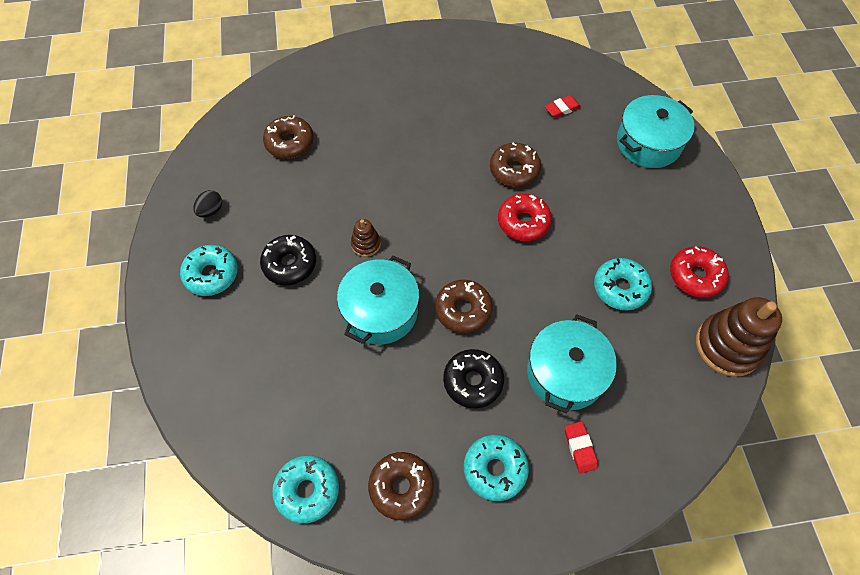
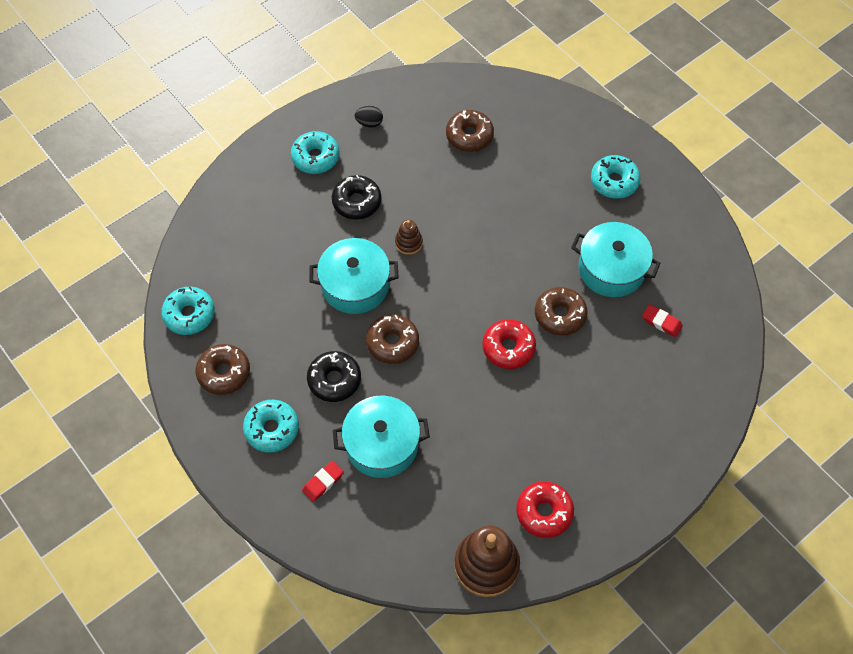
camera: 60 degrees right, 0 degrees up
turquoise donut [594,258,652,310] -> turquoise donut moved to [591,155,641,199]
turquoise pot [617,95,695,168] -> turquoise pot moved to [571,222,660,297]

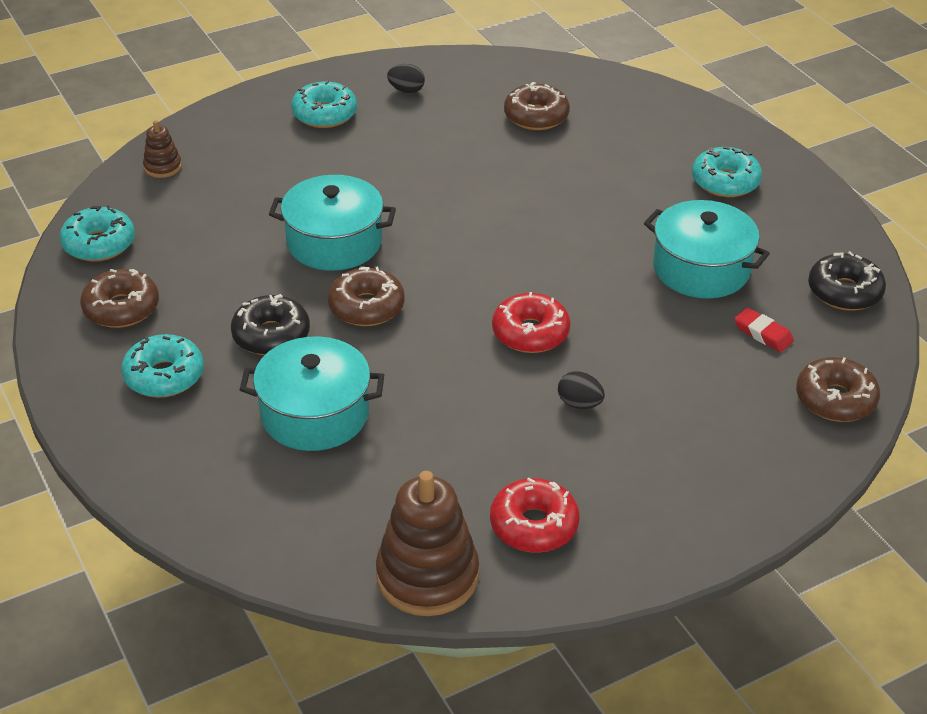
camera: 10 degrees right, 20 degrees down
red eraser [302,461,344,502] -> none
black donut [332,175,381,220] -> black donut moved to [808,251,886,311]
brown stacking toy [395,220,423,255] -> brown stacking toy moved to [143,120,182,178]
brown donut [535,287,588,335] -> brown donut moved to [796,357,880,422]
none -> black egg [558,371,605,409]

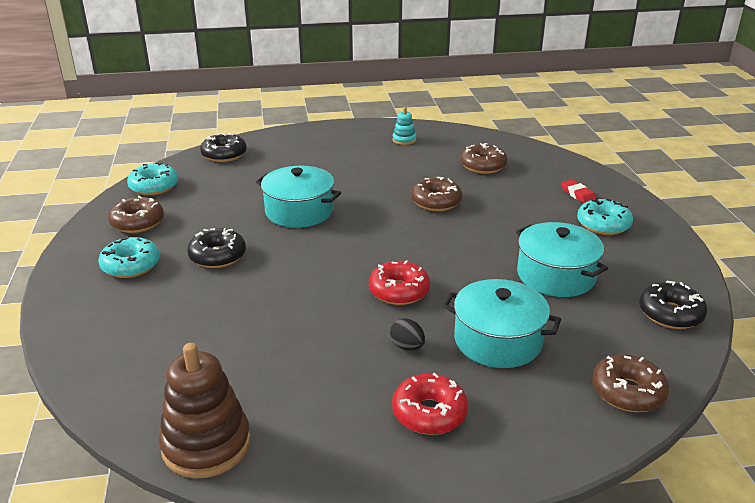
camera: 20 degrees right, 10 degrees down
brown stacking toy [143,120,182,178] -> black donut [200,133,247,162]
turquoise pot [240,336,384,451] -> turquoise pot moved to [443,279,561,368]
turquoise donut [291,80,357,128] -> none
brown donut [328,267,405,326] -> brown donut moved to [411,177,462,211]
black egg [387,64,425,93] -> turquoise stacking toy [393,107,416,145]
red donut [490,478,579,553] -> red donut moved to [392,373,468,435]
red eraser [734,308,794,352] -> red eraser moved to [561,180,596,203]

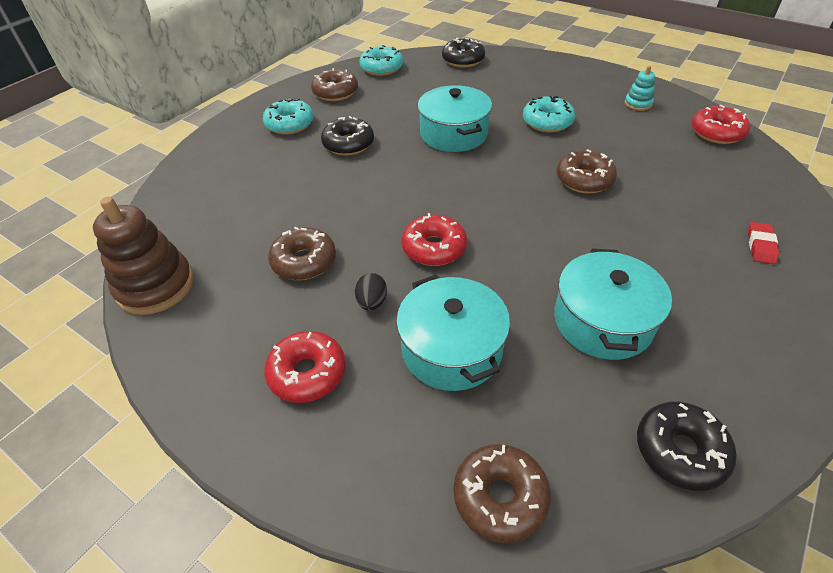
camera: 45 degrees right, 15 degrees up
brown donut [460,143,507,174] -> brown donut moved to [268,227,336,280]
turquoise donut [577,198,633,235] -> turquoise donut moved to [523,96,575,132]
none -> red donut [691,105,750,144]

